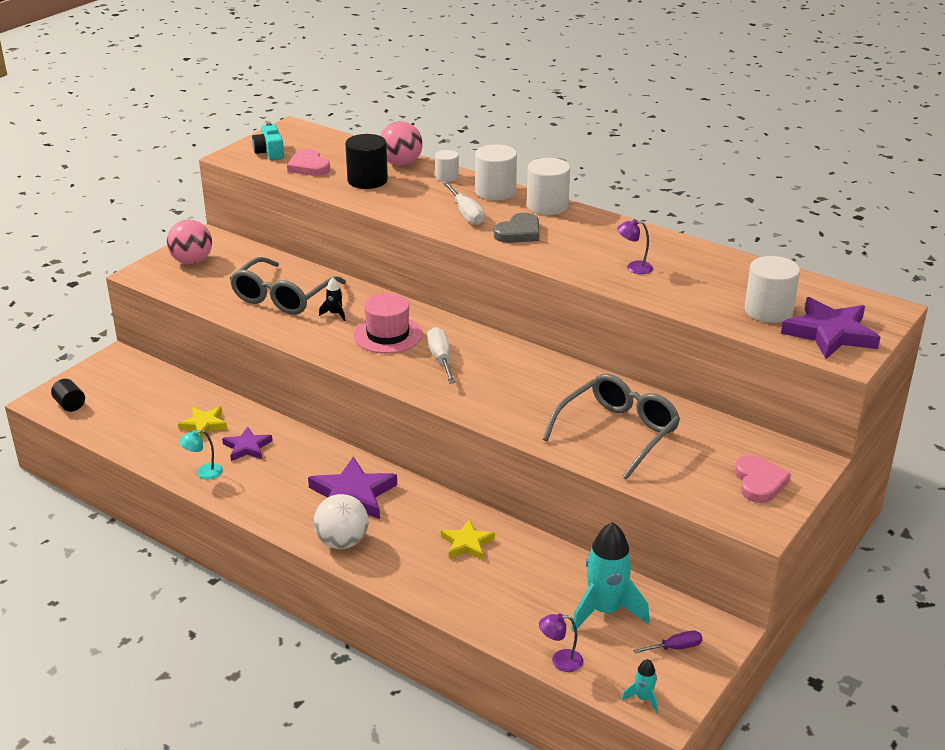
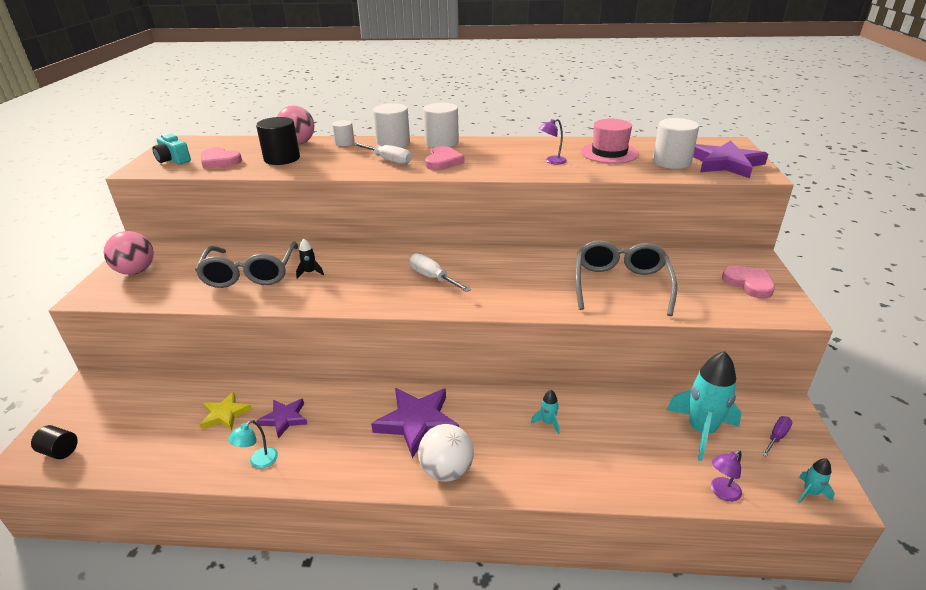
camera: 30 degrees left, 0 degrees up
pink hat [353,293,423,354] -> pink hat moved to [581,119,639,164]
yellow star [441,519,495,560] -> turquoise rocket [531,390,559,434]
grey heart [494,213,540,243] -> pink heart [425,146,465,170]

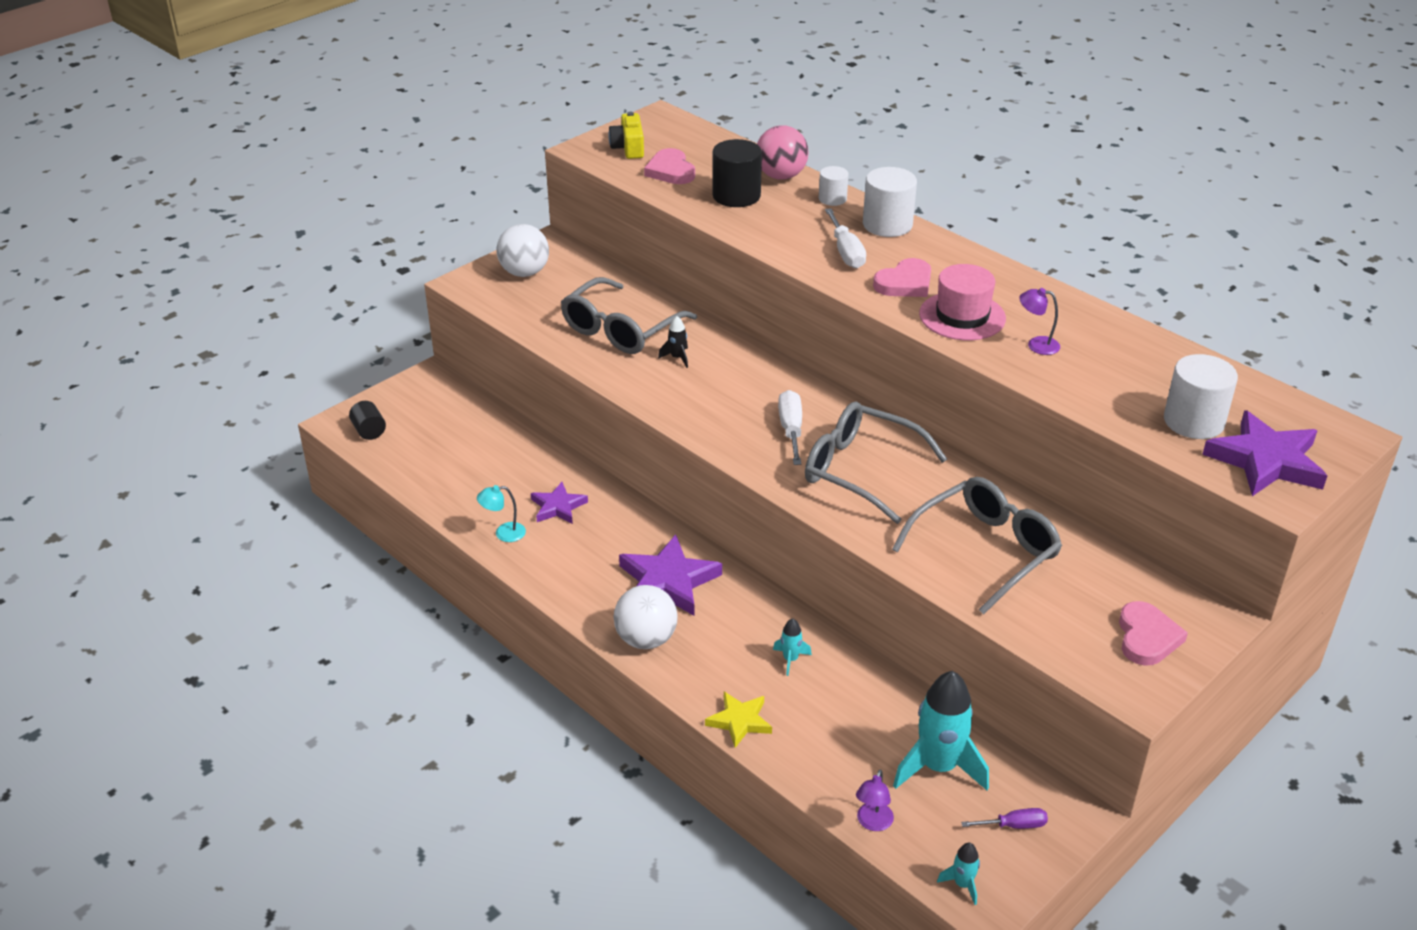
camera: 40 degrees right, 5 degrees up
pink ball [104,231,154,275] -> white ball [497,224,549,277]
turquoise camera [152,134,191,164] -> yellow camera [608,112,644,159]
yellow star [200,392,252,431] -> yellow star moved to [705,692,772,748]
white cylinder [423,103,459,148] -> none
pink hat [581,119,639,164] -> pink hat moved to [919,264,1006,340]
purple lamp [711,450,742,502] -> purple lamp turned 75 degrees counterclockwise [856,769,894,831]
none -> grey glasses [805,402,947,524]

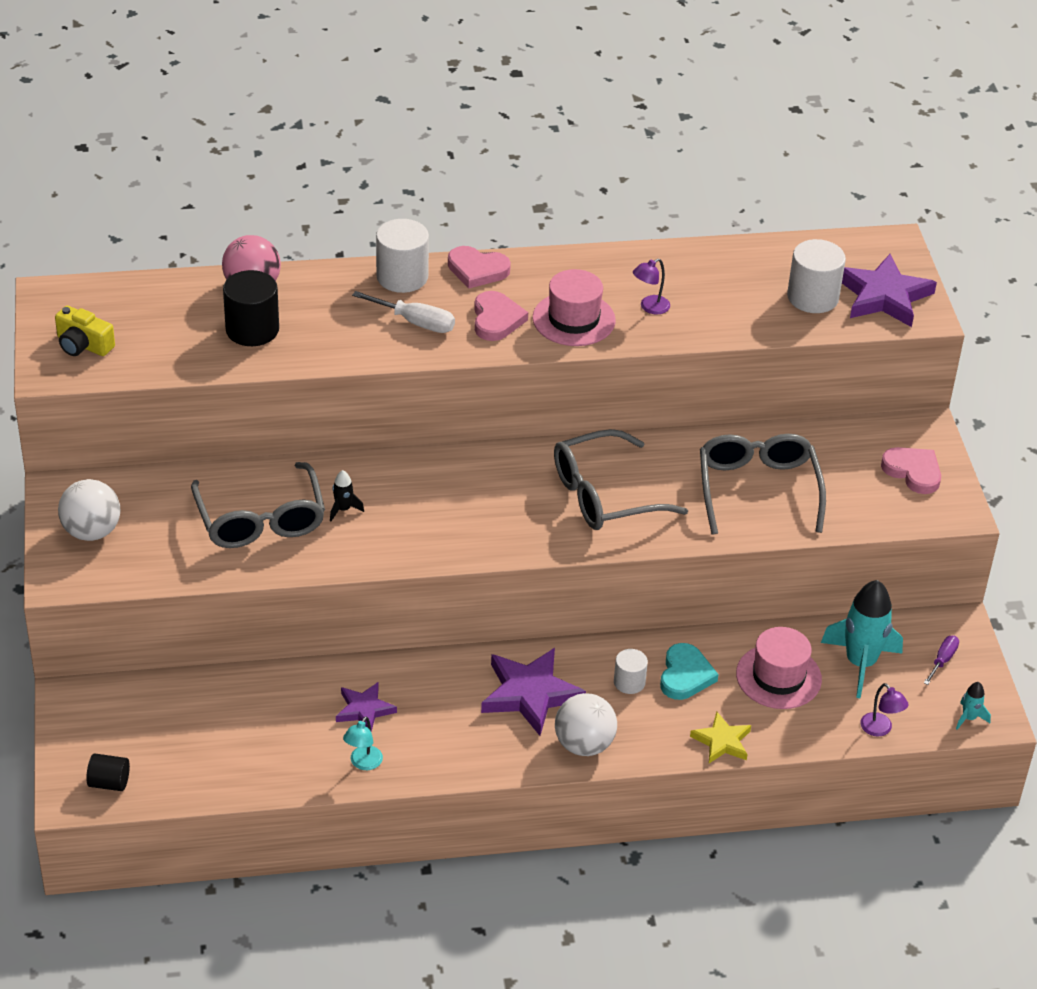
camera: 55 degrees left, 5 degrees up
pink heart [644,148,695,184] -> pink heart moved to [448,246,511,289]
turquoise rocket [773,618,812,676] -> turquoise heart [660,643,719,700]
white screwdriver [778,390,802,465] -> none
white cylinder [819,166,849,206] -> white cylinder moved to [614,649,648,694]
none -> pink hat [736,627,822,709]

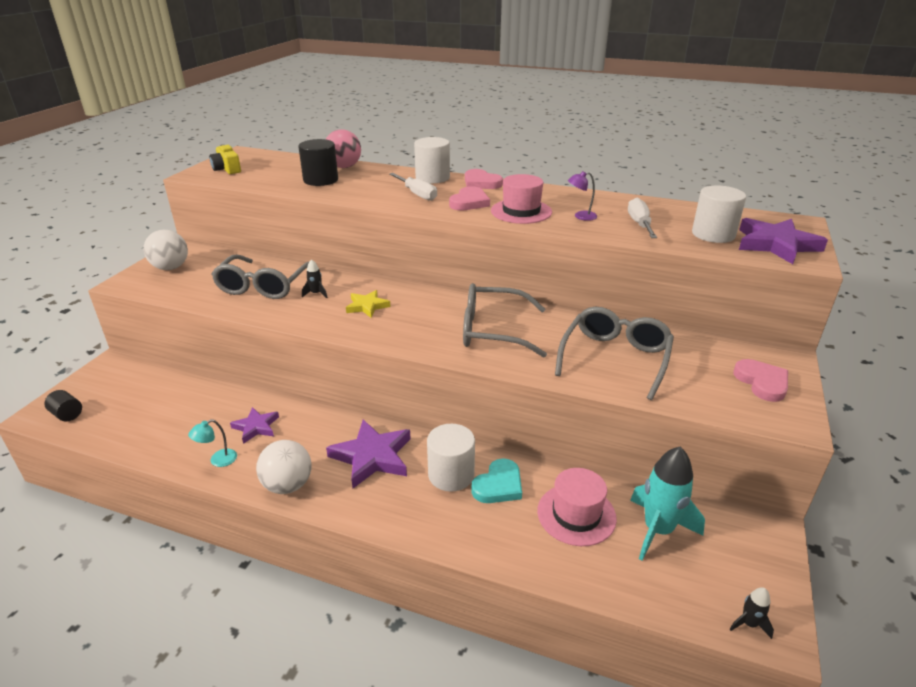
camera: 30 degrees right, 10 degrees down
white ball [555,693,617,756] -> white ball moved to [256,440,311,494]
white cylinder [614,649,648,694] -> white cylinder [427,424,475,492], size x1.71
yellow star [690,711,751,763] -> yellow star moved to [346,290,391,318]
purple lamp [860,683,909,736] -> none
purple screwdriver [924,636,959,685] -> none
turquoise rocket [956,682,991,730] -> black rocket [730,587,774,639]
none -> white screwdriver [628,198,657,238]

